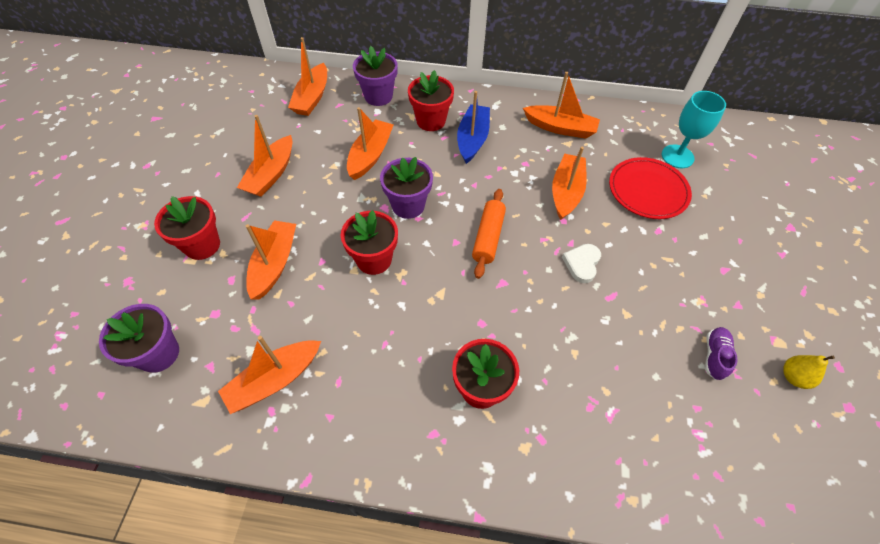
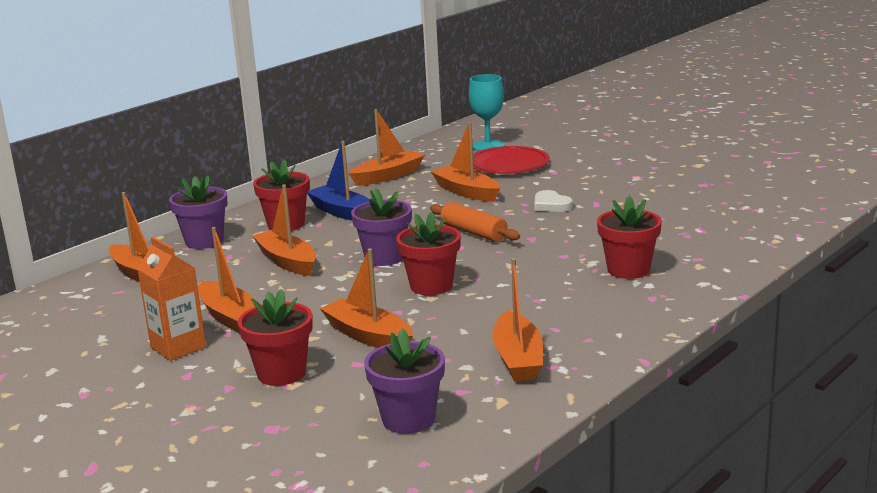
camera: 55 degrees left, 35 degrees down
purple shoe [705,327,738,380] -> none
yellow pear [783,355,835,389] -> none
none -> orange carton [137,237,206,361]

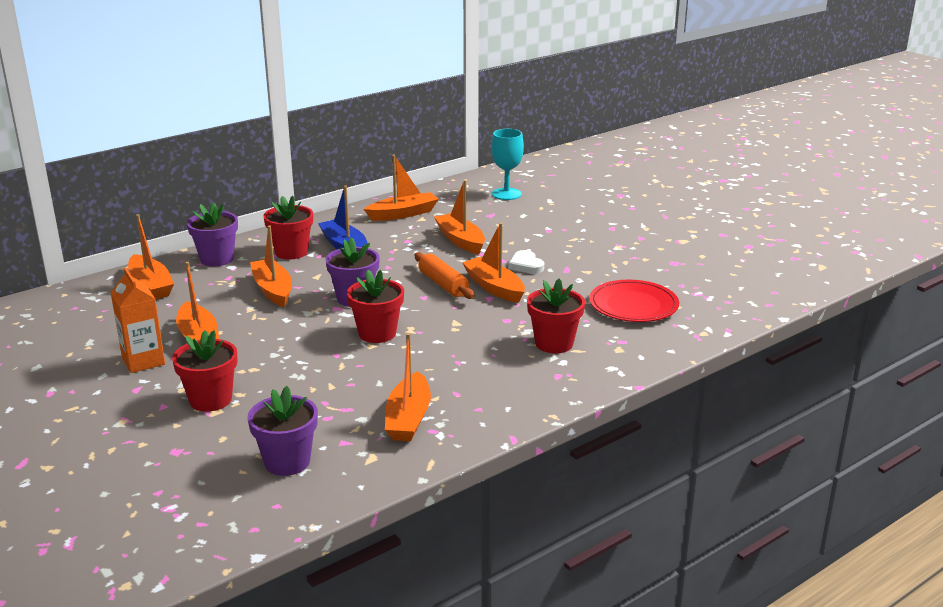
camera: 10 degrees right, 5 degrees up
orange boat [320,248,413,348] -> orange boat moved to [462,223,525,303]
red plate [473,146,550,174] -> red plate moved to [589,280,679,322]

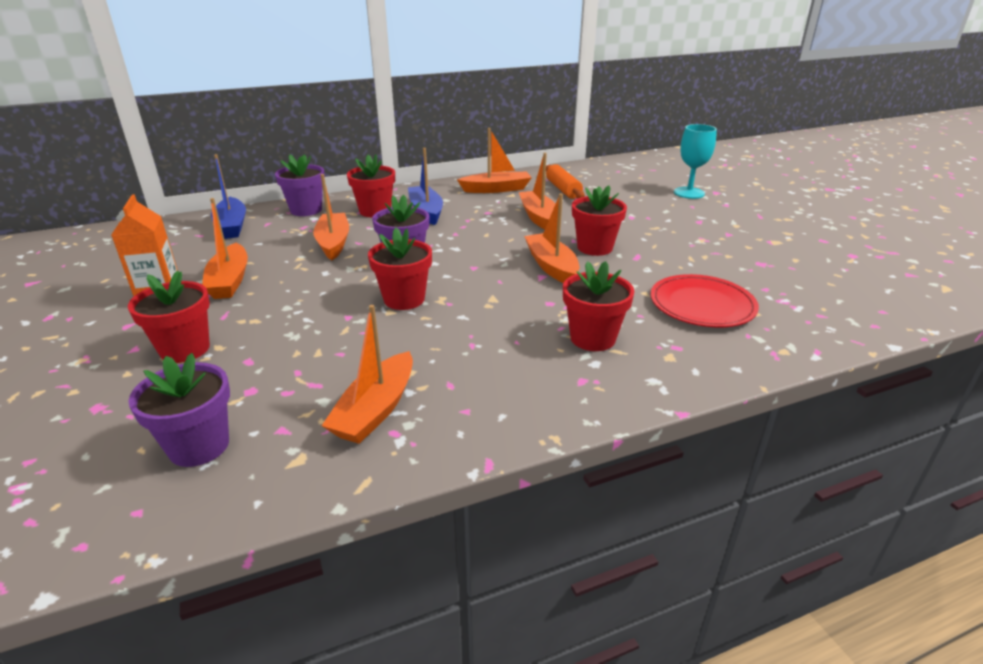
camera: 15 degrees right, 5 degrees up
orange boat [128,214,174,299] -> blue boat [211,154,246,239]
orange rolling pin [414,252,475,299] -> orange rolling pin moved to [546,164,585,199]
turquoise goblet [491,129,524,200] -> turquoise goblet moved to [674,124,717,199]
white heart [508,250,544,274] -> red flower pot [572,186,627,256]

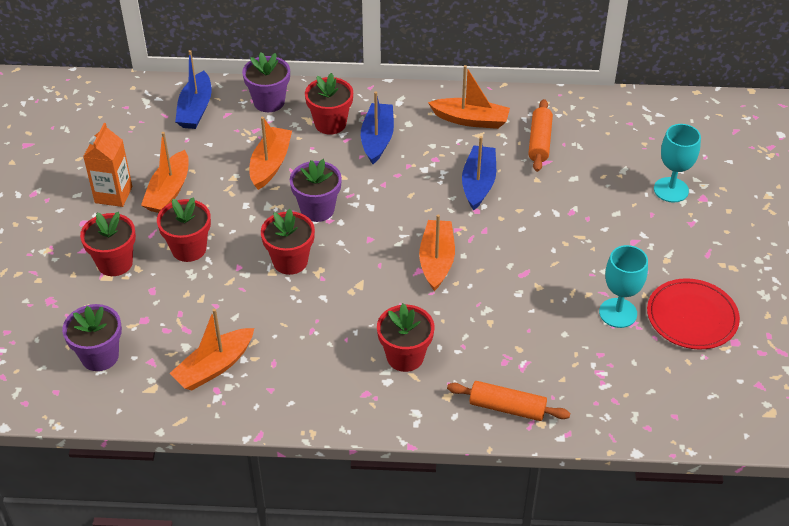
camera: 25 degrees right, 15 degrees up
orange boat [519,153,556,230] -> blue boat [462,136,496,211]
red flower pot [572,186,627,256] -> red flower pot moved to [157,197,211,262]
red plate [650,274,759,327] -> red plate moved to [647,278,740,349]
none -> orange rolling pin [447,381,570,421]
none -> turquoise goblet [599,245,648,328]

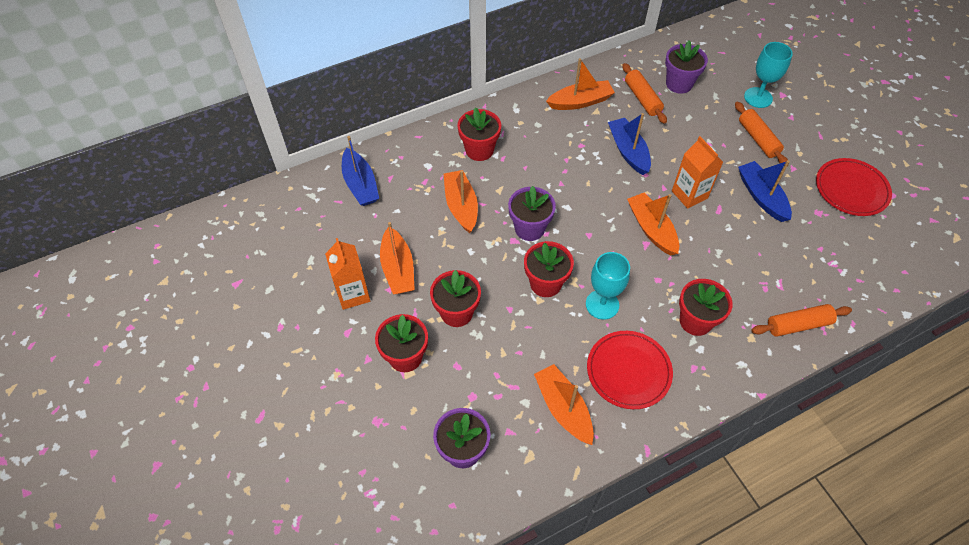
camera: 30 degrees left, 10 degrees up
orange boat [169,309,254,391] -> orange boat turned 135 degrees clockwise [534,364,594,445]
purple flower pot [242,52,290,112] -> purple flower pot moved to [665,40,708,94]
blue boat [361,92,394,164] -> blue boat moved to [738,160,792,222]
turquoise goblet [599,245,648,328] -> turquoise goblet moved to [586,252,630,320]
none -> red plate [587,331,673,409]
none -> orange carton [672,136,723,209]
none -> orange rolling pin [735,102,789,165]

